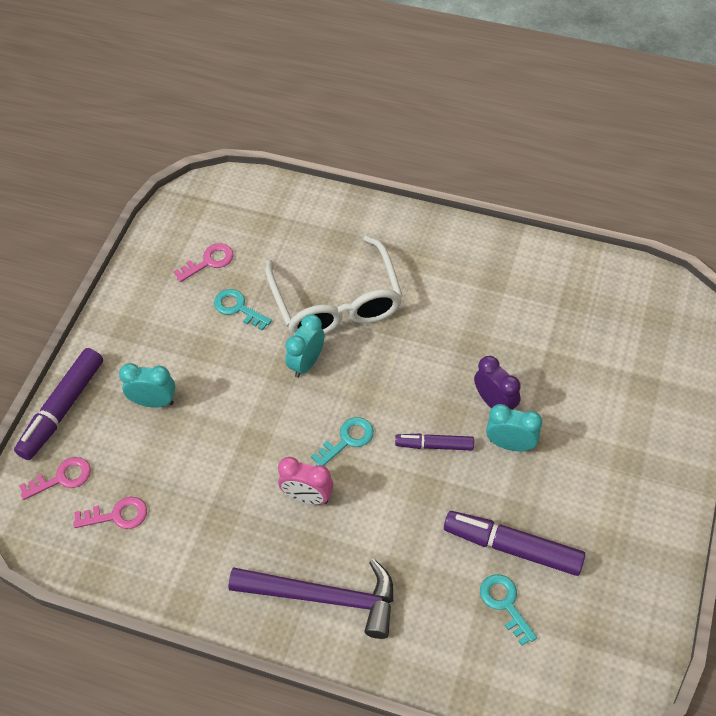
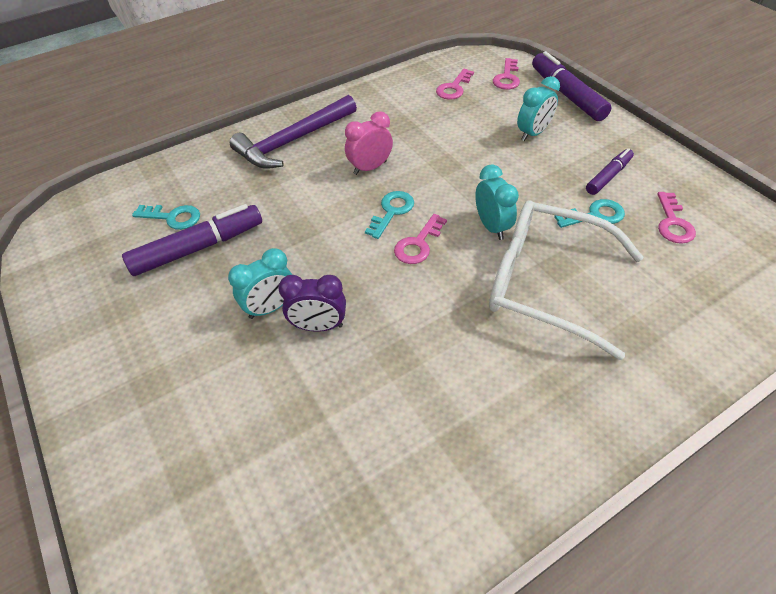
camera: 130 degrees right, 5 degrees down
turquoise key [311,417,374,466] -> turquoise key turned 150 degrees counterclockwise [365,191,414,239]
purple marker [395,434,474,450] -> purple marker moved to [586,148,634,195]
none -> pink key [394,214,447,264]

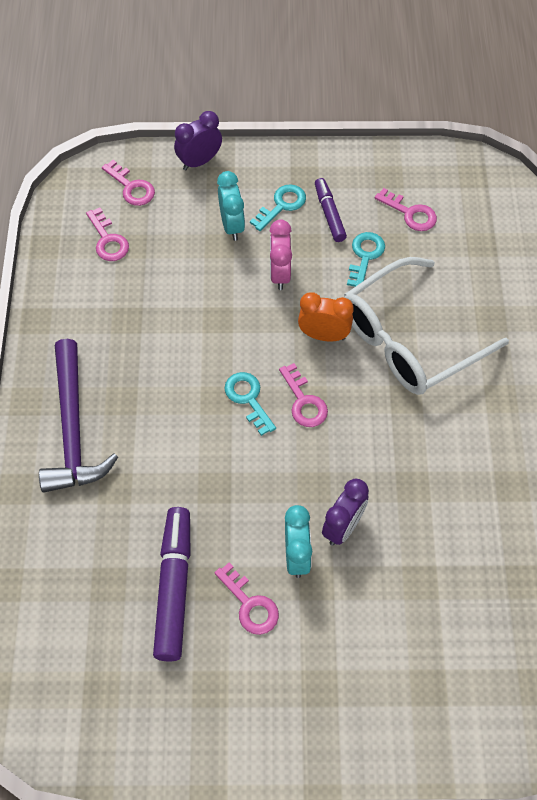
camera: 60 degrees left, 10 degrees up
turquoise key [132,205,200,230] -> turquoise key moved to [250,184,306,231]
pink clock [345,111,393,175] -> pink clock moved to [270,219,292,290]
turquoise clock [475,164,519,240] -> orange clock [298,292,354,341]
purple marker [532,51,612,121] -> purple clock [174,111,222,170]
none -> pink key [214,562,279,635]

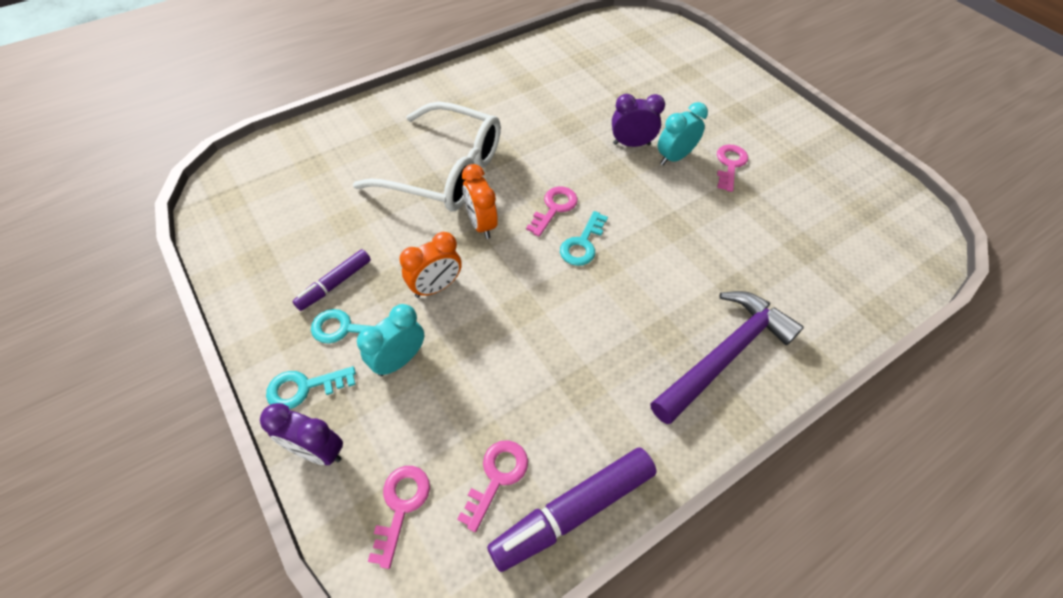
camera: 125 degrees left, 5 degrees down
purple marker [153,507,191,661] -> purple marker moved to [487,447,657,572]
pink clock [270,219,292,290] -> orange clock [400,232,462,298]
turquoise key [347,232,385,287] -> turquoise key moved to [266,366,356,409]
pink key [375,188,437,231] -> none

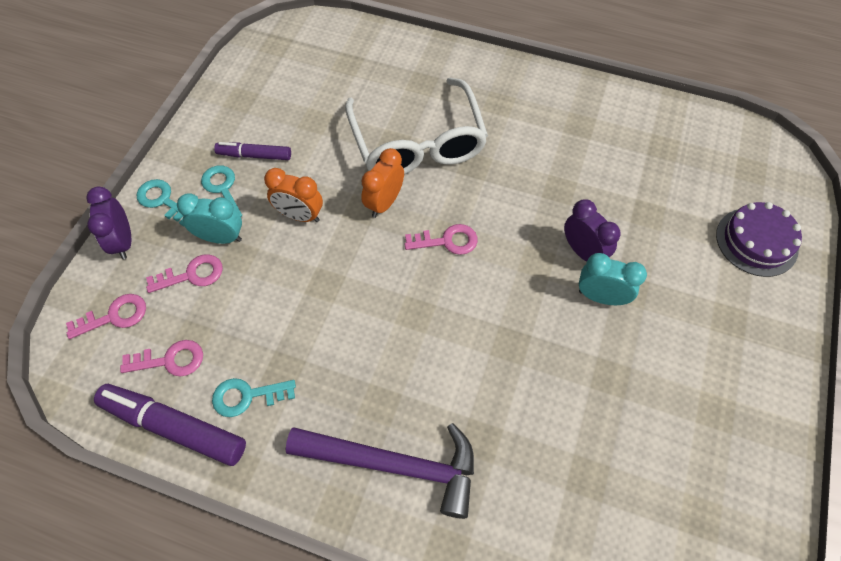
camera: 55 degrees right, 5 degrees up
turquoise key [560,211,608,266] -> turquoise key moved to [212,378,296,417]
pink key [717,144,748,192] -> pink key moved to [146,254,223,293]
none -> purple cake [716,202,802,277]

